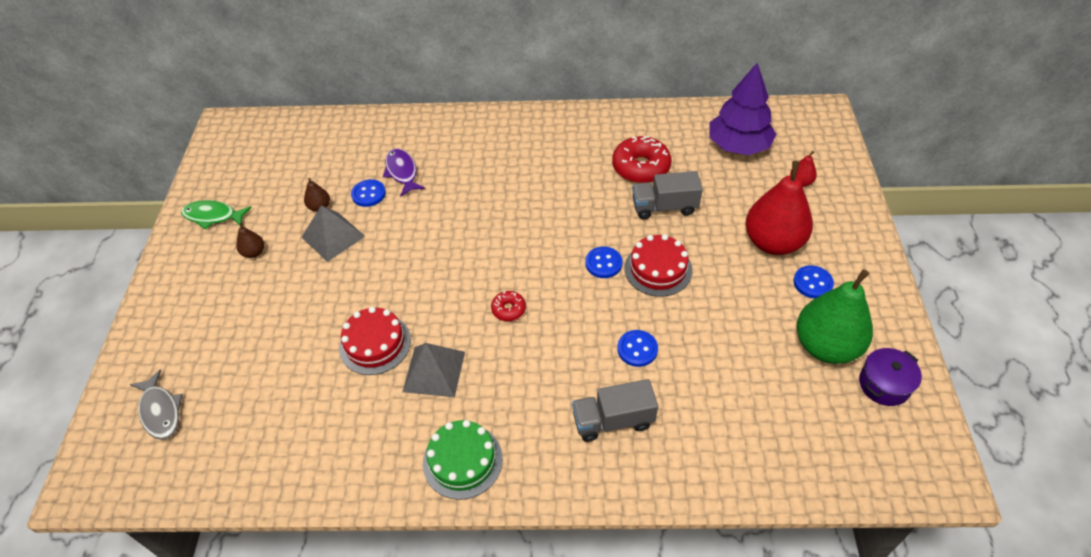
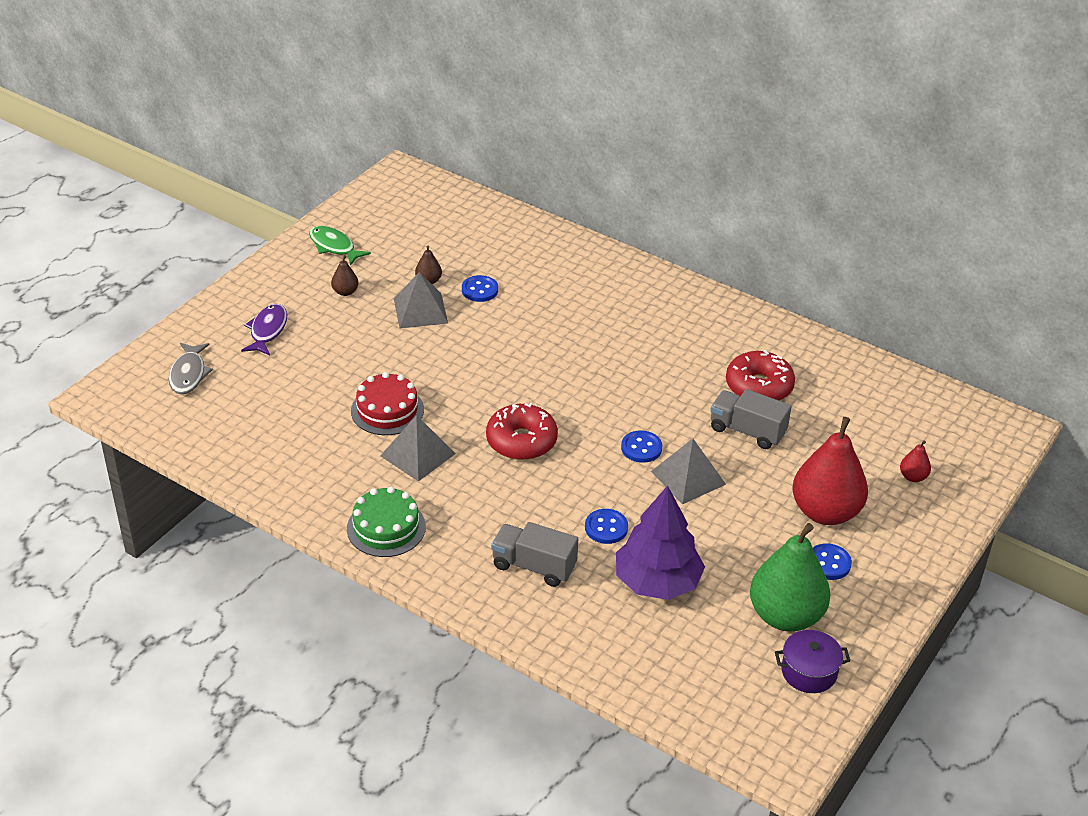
camera: 30 degrees right, 10 degrees down
purple fish [383,148,425,197] -> purple fish moved to [241,304,287,355]
red donut [491,291,526,321] -> red donut [486,403,558,460], size x1.94
red cake [624,234,692,297] -> grey pyramid [651,439,726,504]
purple tree [709,63,776,155] -> purple tree moved to [616,485,705,600]

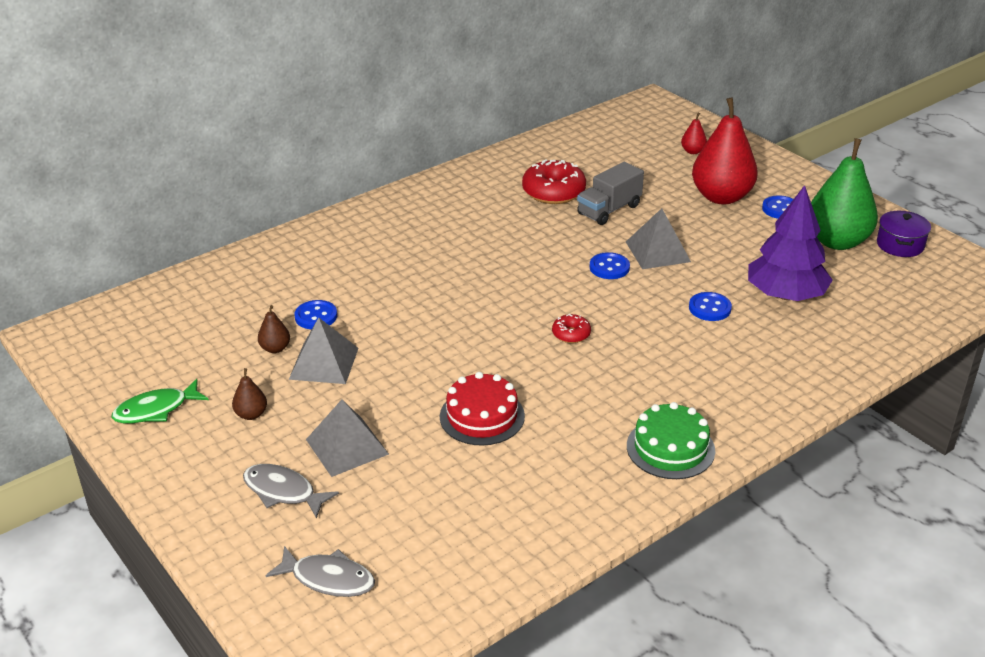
camera: 70 degrees left, 5 degrees down
purple fish [241,304,287,355] -> grey fish [243,464,339,519]
grey pyramid [380,415,456,482] -> grey pyramid moved to [306,399,389,477]
red donut [486,403,558,460] -> red donut [552,314,591,343], size x0.52
grey truck [491,522,578,587] -> none

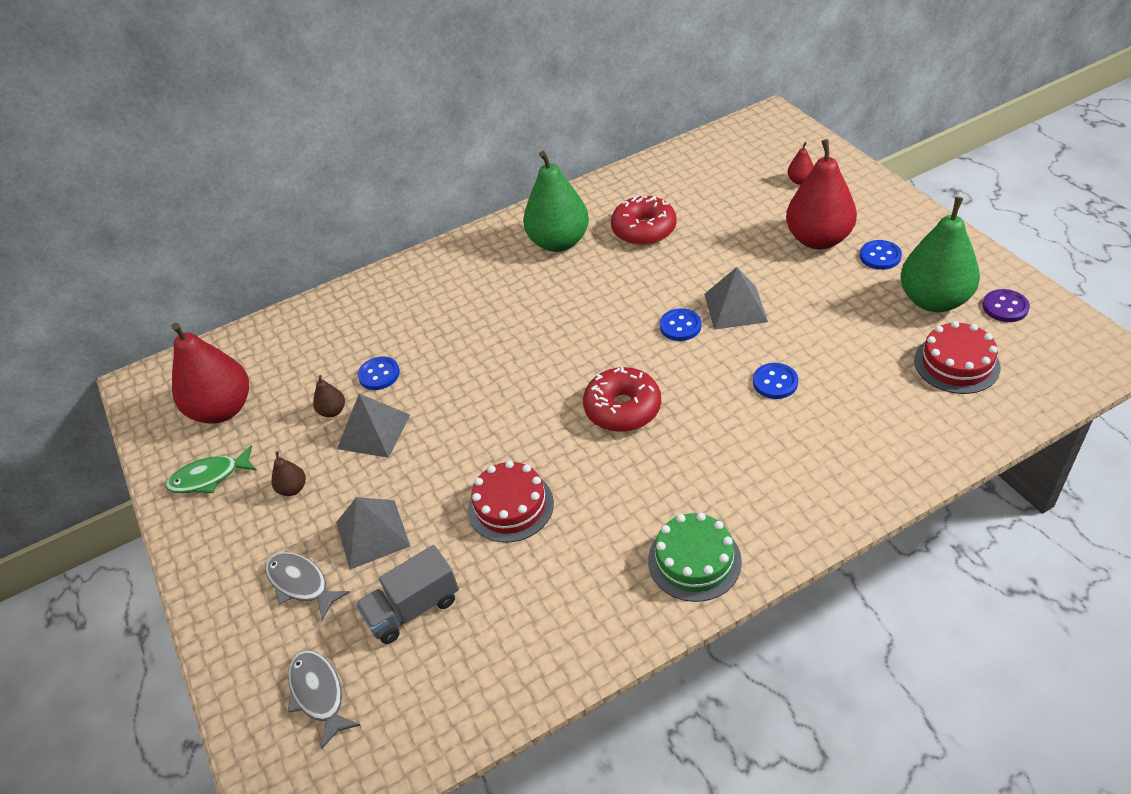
camera: 15 degrees right, 10 degrees up
grey fish [266,546,375,597] -> grey fish turned 150 degrees counterclockwise [288,650,360,750]
red donut [552,314,591,343] -> red donut [583,367,661,432], size x1.94
grey truck [577,162,644,225] -> grey truck moved to [355,545,459,644]
purple tree [748,185,833,301] -> none
purple pot [877,210,931,257] -> purple button [983,289,1030,322]
none -> red pear [171,323,249,424]
none -> green pear [523,151,589,252]
none -> red cake [914,321,1000,394]

